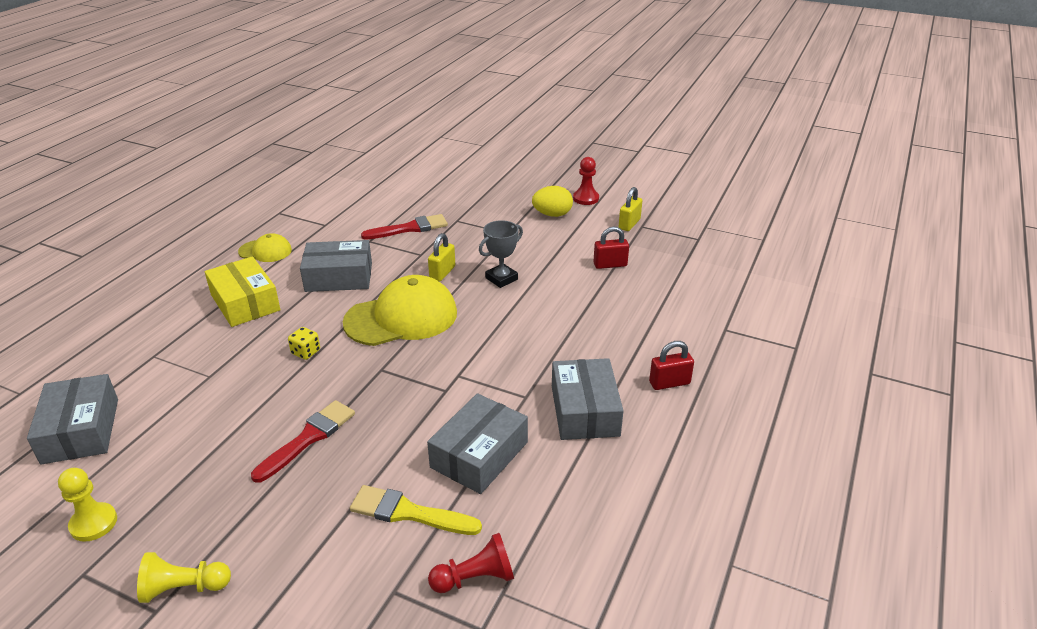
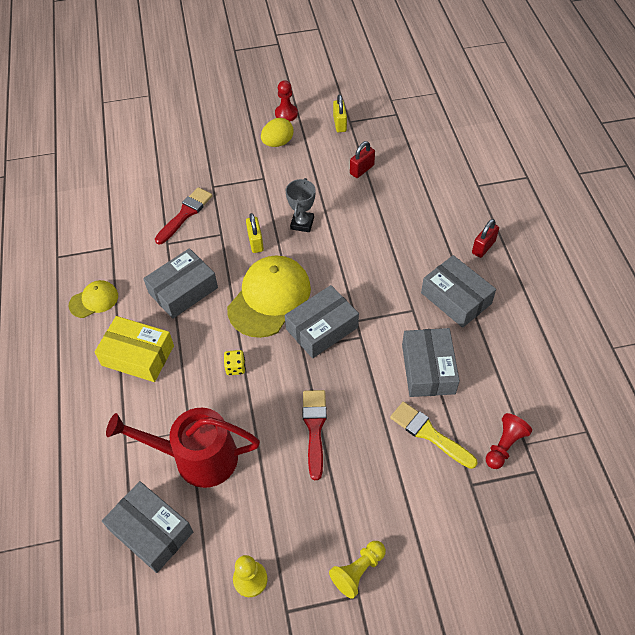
camera: 35 degrees left, 20 degrees up
yellow brush [350,485,482,535] -> yellow brush turned 60 degrees clockwise [390,401,478,469]
none -> red watering can [106,408,260,488]
none -> grey box [285,285,359,358]

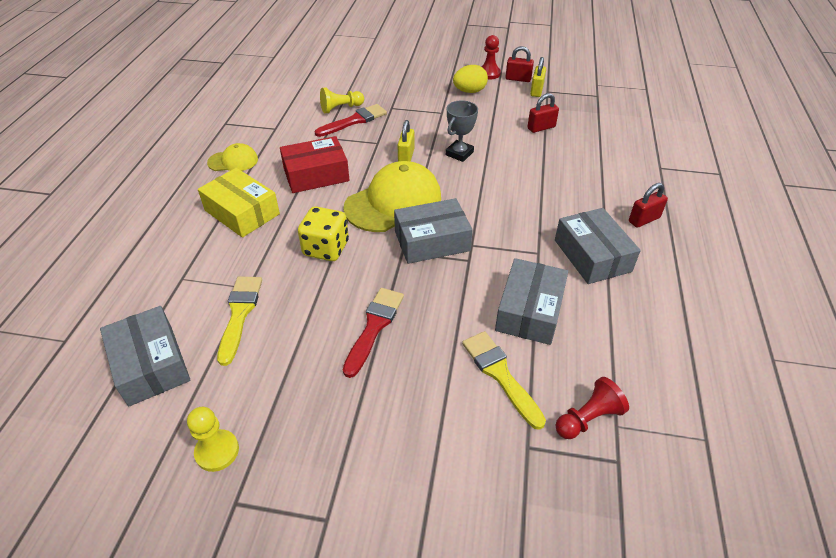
camera: 20 degrees right, 10 degrees down
red watering can [106,408,260,488] -> yellow brush [217,276,262,366]
grey box [143,248,218,319] -> red box [280,136,350,193]
yellow dice [224,350,246,375] -> yellow dice [298,206,349,261], size x1.84
yellow pawn [329,541,386,599] -> yellow pawn moved to [320,88,364,113]
none -> red padlock [506,46,534,82]

